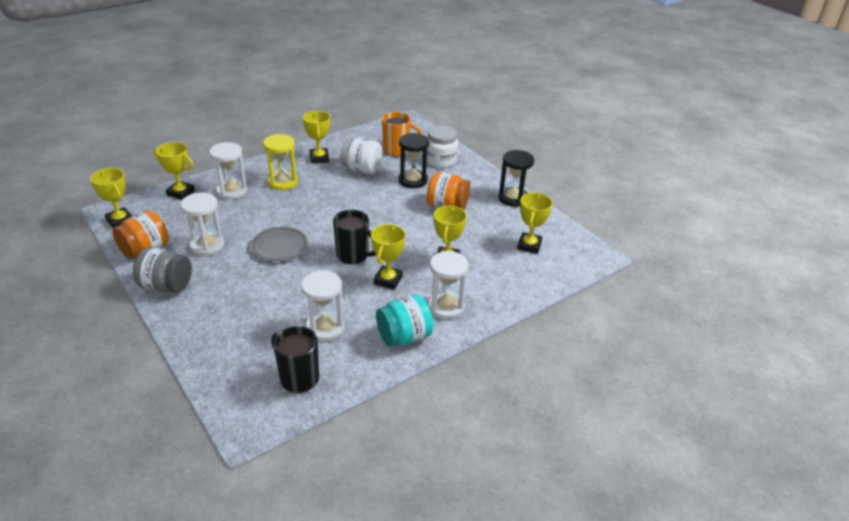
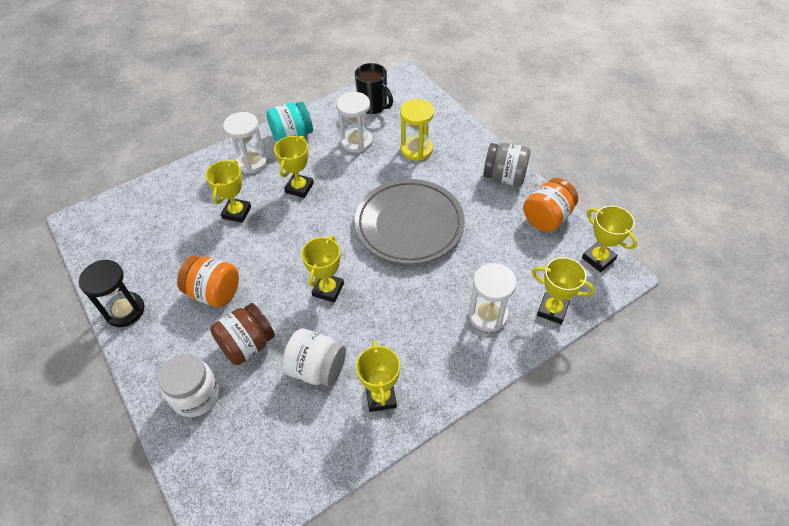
camera: 175 degrees left, 15 degrees up
white hourglass [180,193,225,256] -> none
grey plate [251,226,308,262] -> grey plate [355,179,465,265], size x1.83
yellow hourglass [263,134,298,190] -> yellow hourglass moved to [400,99,434,161]
black mug [333,210,376,265] -> none
orange mug [382,112,422,157] -> none
black hourglass [399,133,429,188] -> brown jar [210,303,275,365]
yellow trophy [517,193,553,254] -> yellow trophy moved to [301,236,344,303]

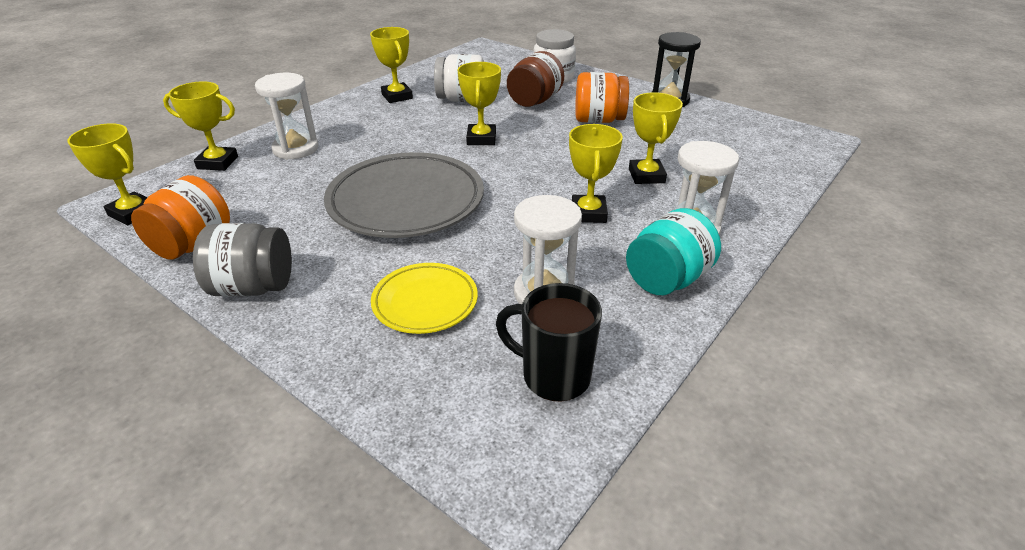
camera: 160 degrees right, 15 degrees down
yellow hourglass [400,99,434,161] -> yellow plate [371,263,478,334]

